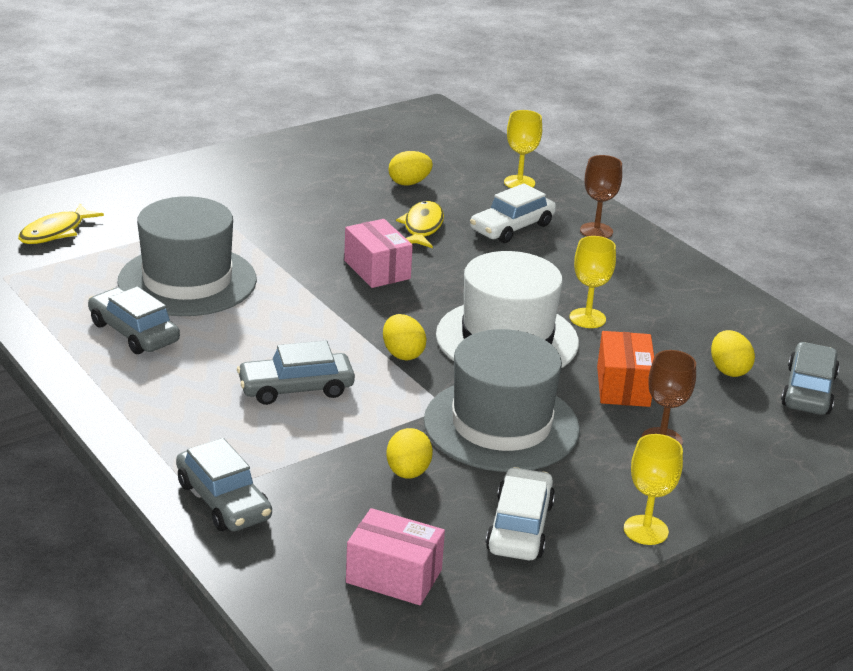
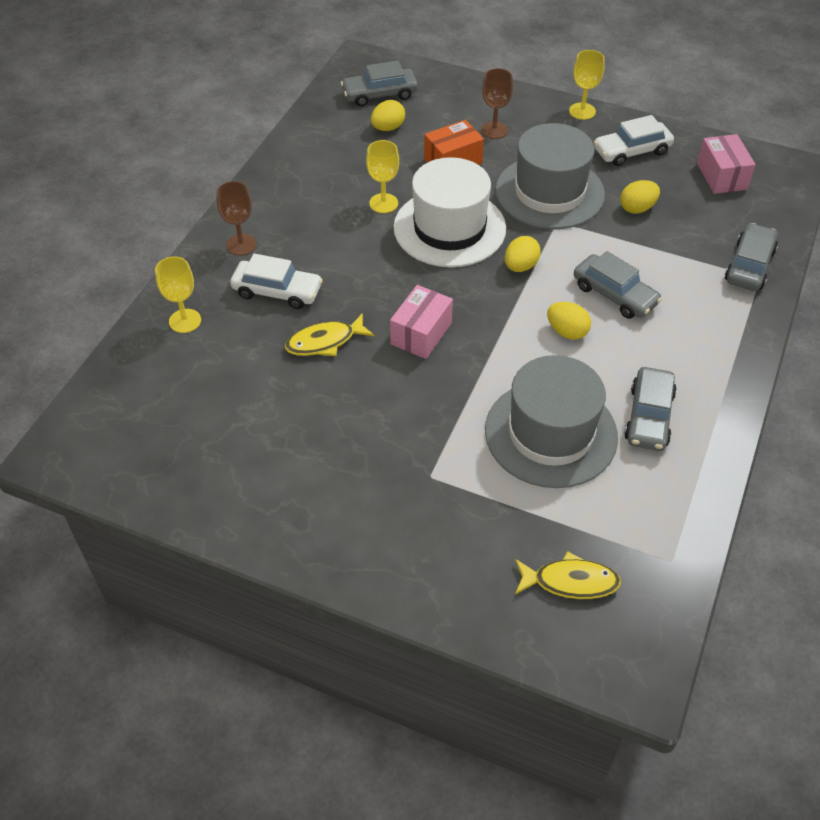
camera: 120 degrees left, 20 degrees up
yellow egg [388,151,433,185] -> yellow egg moved to [547,302,591,340]

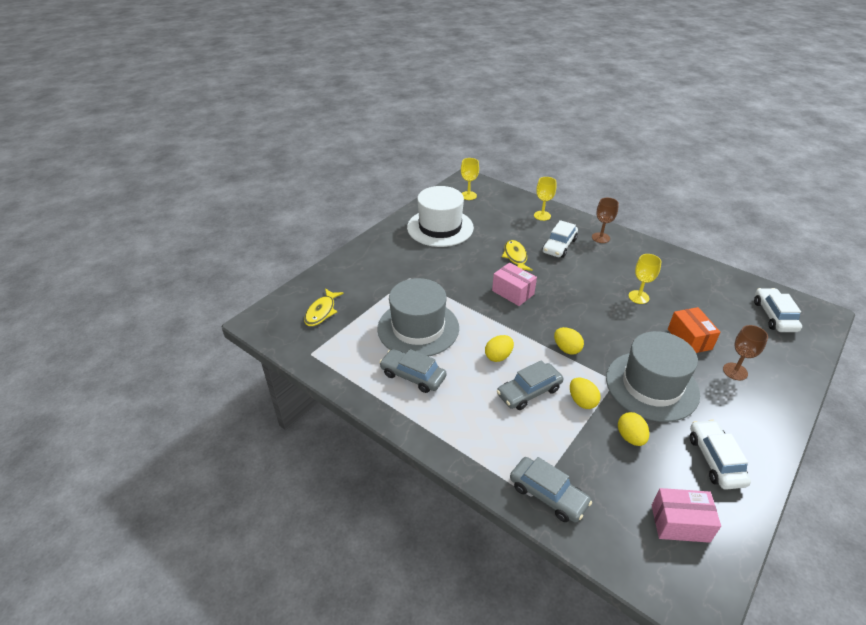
camera: 105 degrees right, 10 degrees down
grey car [341,61,418,107] -> white car [754,288,802,332]
yellow egg [371,100,405,131] -> yellow egg moved to [570,378,601,409]
white hat [393,157,506,267] -> white hat moved to [407,186,474,247]
yellow goblet [569,50,605,120] -> yellow goblet moved to [461,158,479,200]

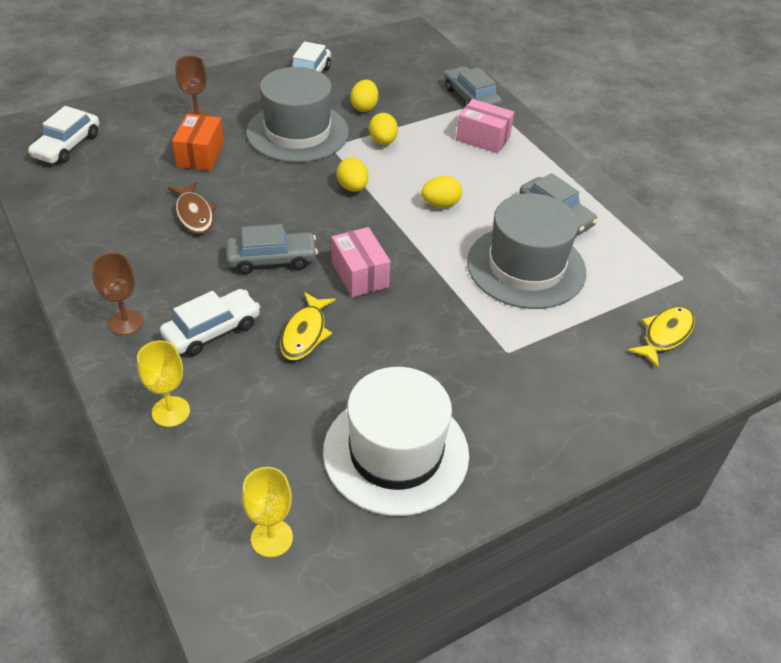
camera: 160 degrees left, 5 degrees up
grey car [497,360,563,410] -> grey car moved to [226,224,318,274]
yellow goblet [629,254,661,304] -> brown fish [168,182,217,234]
pink box [652,488,721,543] -> pink box moved to [456,99,514,154]

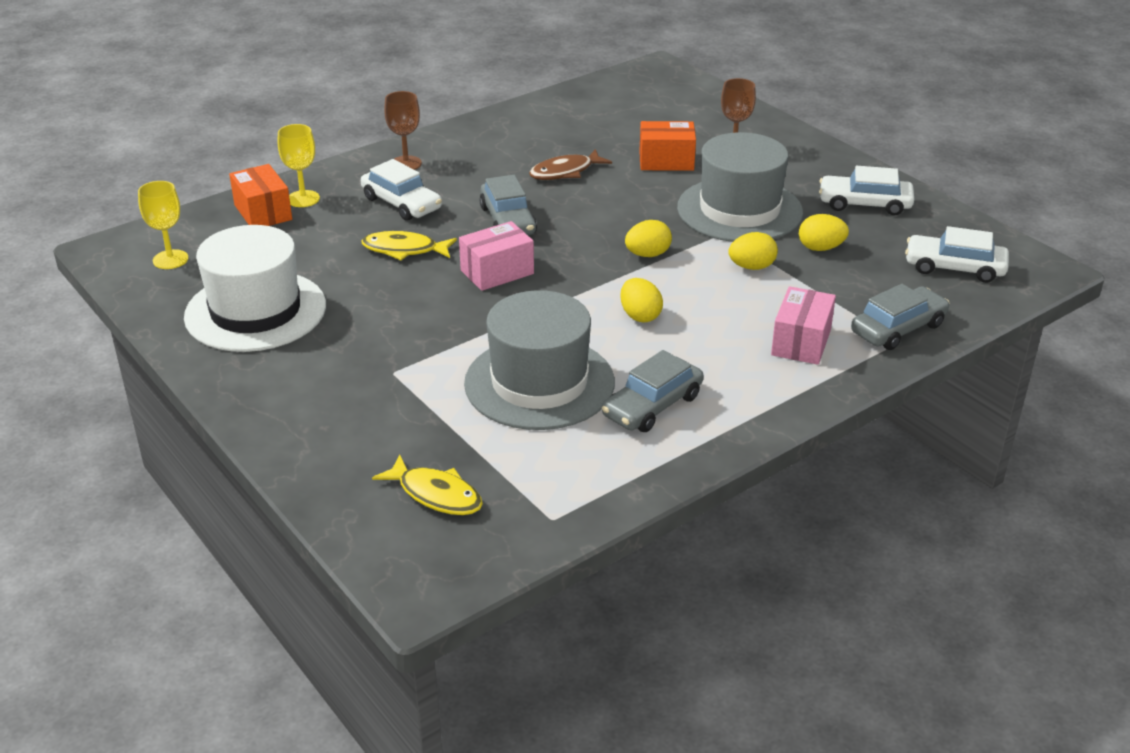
camera: 85 degrees right, 10 degrees down
white car [28,106,99,164] -> white car moved to [905,226,1009,283]
none -> orange box [229,164,292,226]

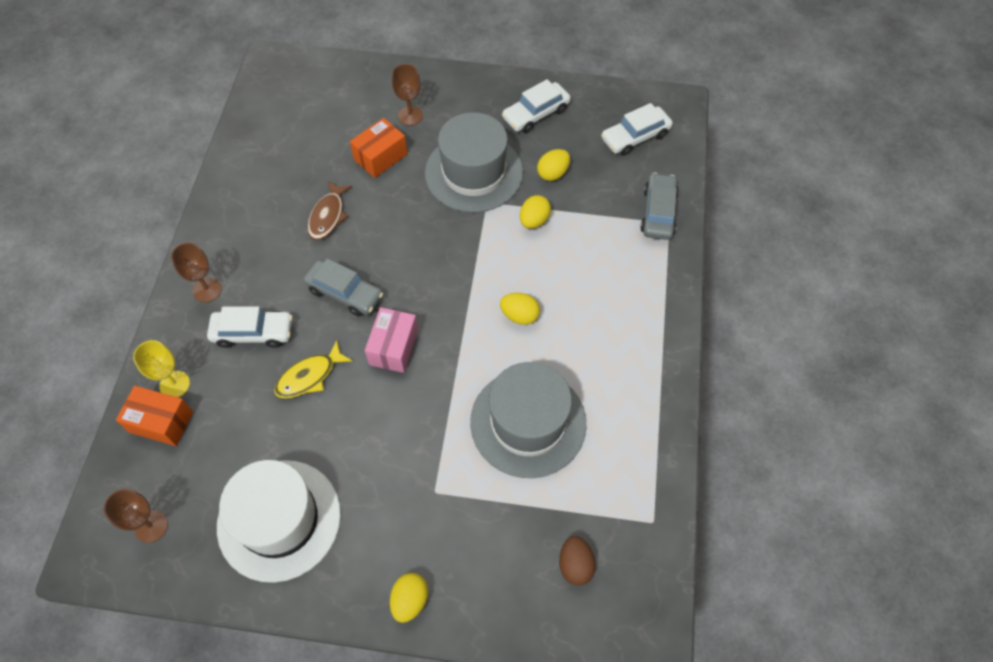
camera: 45 degrees left, 25 degrees up
yellow goblet [138,181,189,269] -> brown goblet [104,489,168,543]
yellow fish [372,454,483,515] -> brown egg [559,536,596,586]
grey car [602,350,704,432] -> none
yellow egg [625,220,672,257] -> yellow egg moved to [390,573,428,623]
pink box [771,286,836,365] -> none

